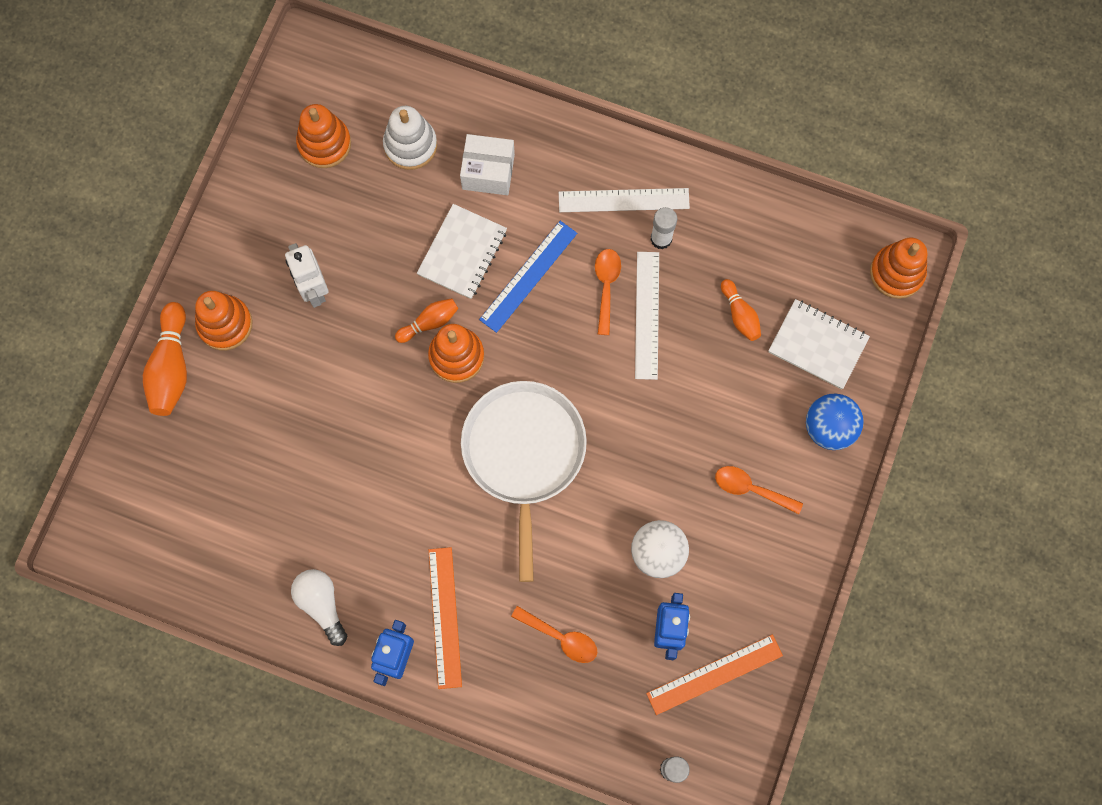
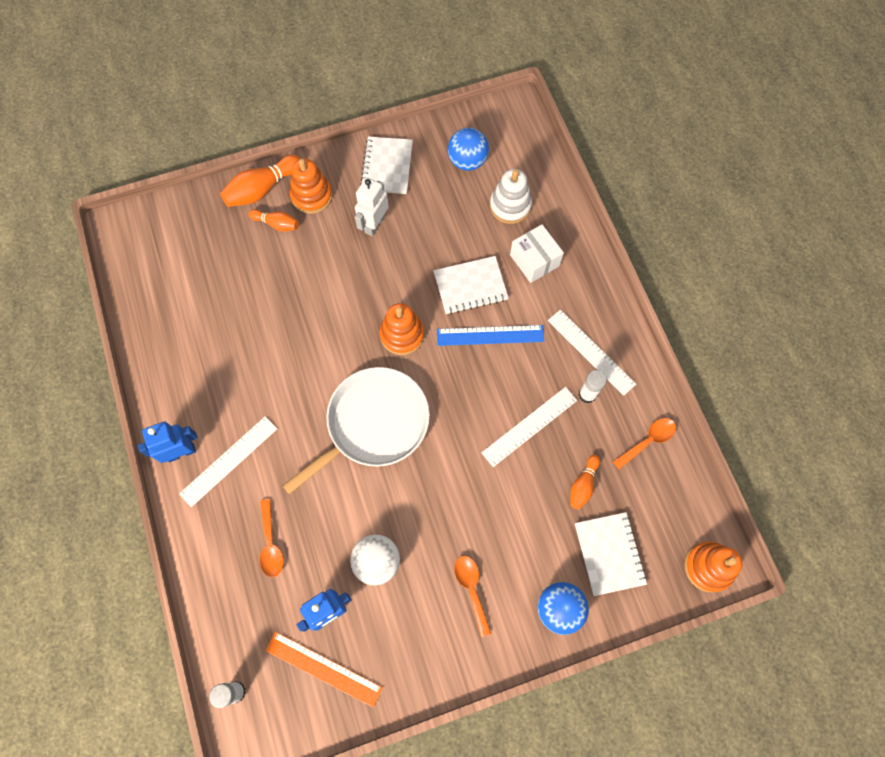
camera: 50 degrees right, 5 degrees down
white light bulb [291,569,347,646] -> none
orange stacking toy [296,104,351,168] -> blue ball [448,128,489,171]
orange bowling pin [395,298,458,343] -> orange bowling pin moved to [249,209,299,231]
orange ruler [429,547,462,689] -> white ruler [179,416,277,507]
orange spoon [595,249,621,335] -> orange spoon moved to [613,418,676,469]
none -> white notebook [360,136,413,194]

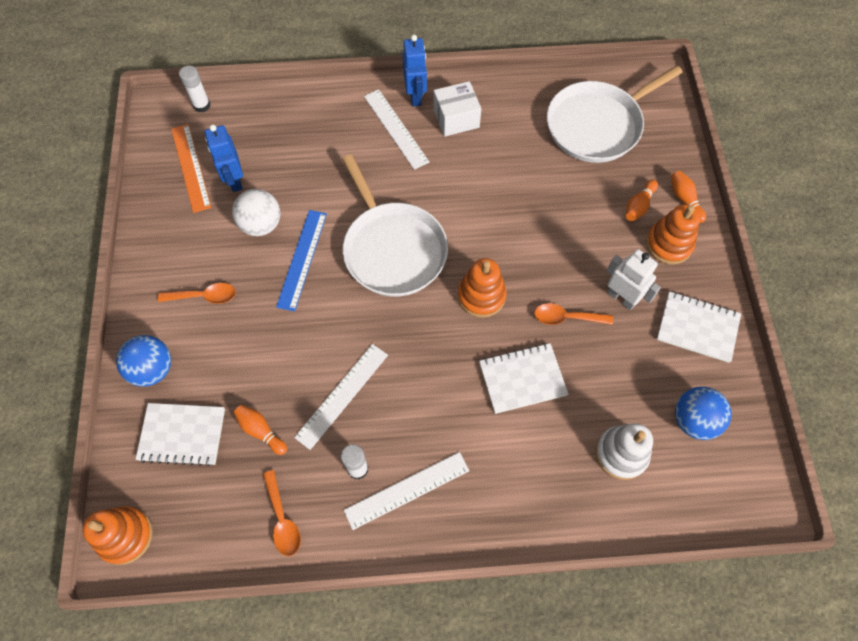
camera: 105 degrees right, 5 degrees down
orange bowling pin [220,155,300,207] -> orange bowling pin [671,171,706,223], size x0.59
orange spoon [260,499,283,577] -> orange spoon moved to [534,303,613,325]
orange ruler [265,632,383,707] -> orange ruler turned 60 degrees counterclockwise [171,124,211,213]
white notebook [433,256,509,314] -> white notebook turned 75 degrees clockwise [479,343,568,414]
blue ruler [437,325,544,346] -> blue ruler moved to [276,210,327,311]
white ruler [481,387,578,467] -> white ruler turned 60 degrees clockwise [294,344,388,450]
white box [510,224,564,283] -> white box moved to [433,81,481,137]
none -> white pan [547,65,683,163]

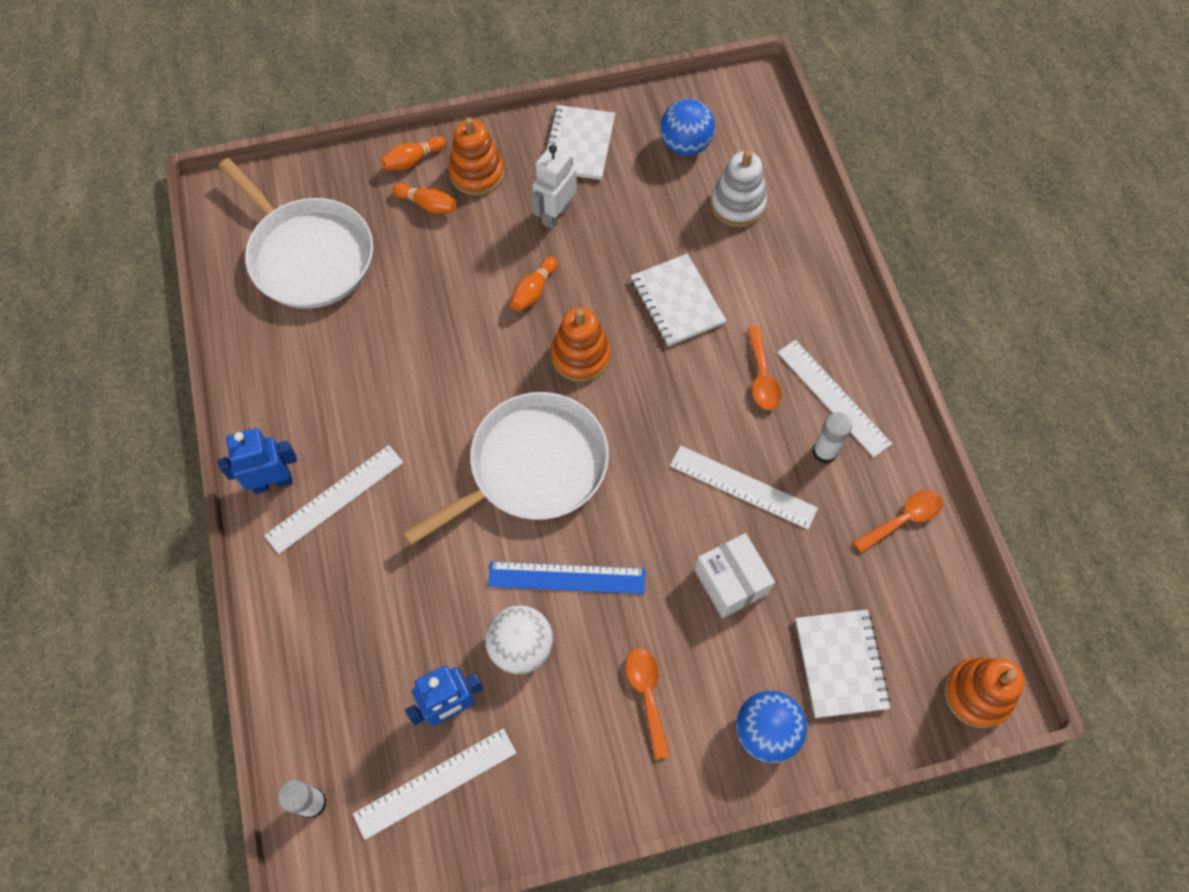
camera: 100 degrees left, 0 degrees up
orange ruler [171,124,211,213] -> white ruler [353,728,516,840]
orange bowling pin [233,405,287,455] -> orange bowling pin moved to [510,256,558,311]
white box [433,81,481,137] -> white box moved to [695,533,775,618]
orange spoon [534,303,613,325] -> orange spoon moved to [748,326,782,410]

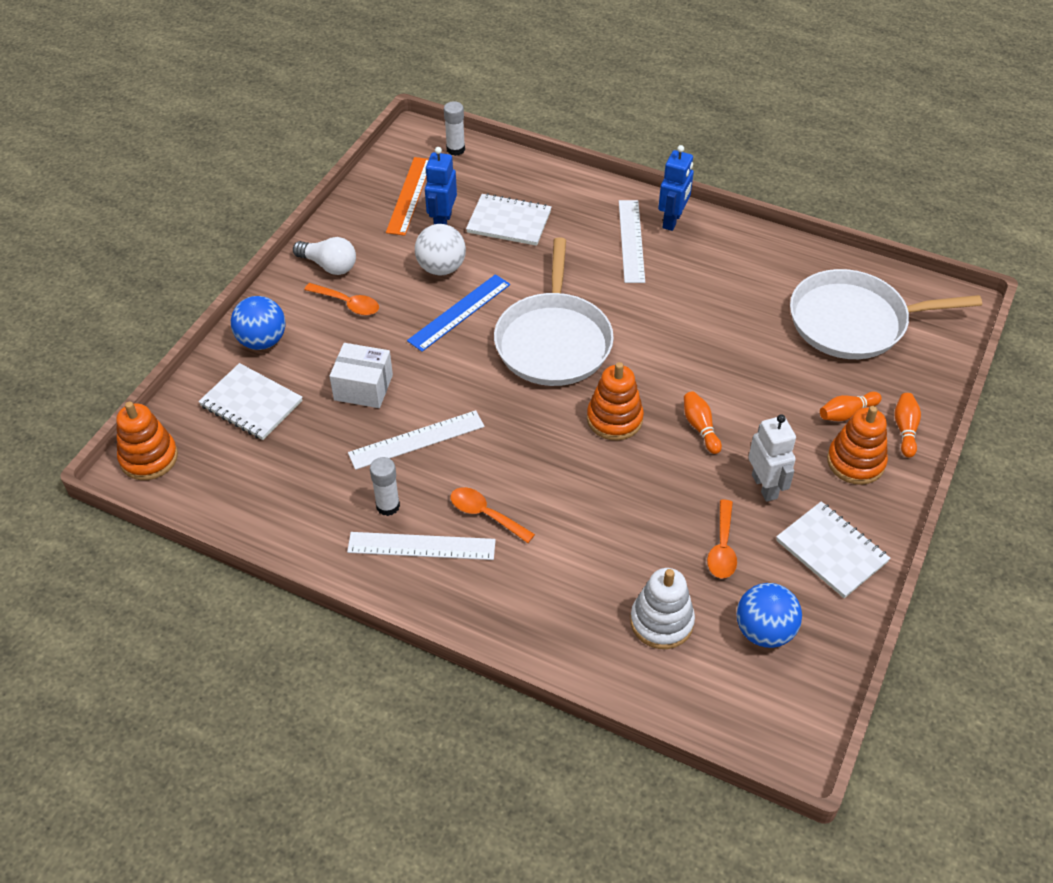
camera: 130 degrees right, 15 degrees down
white ruler [353,728,516,840] -> orange ruler [386,157,429,236]
white notebook [631,254,727,347] -> white notebook moved to [466,193,552,246]
orange spoon [853,490,943,553] -> orange spoon moved to [707,499,737,578]
none -> white light bulb [293,237,356,275]

